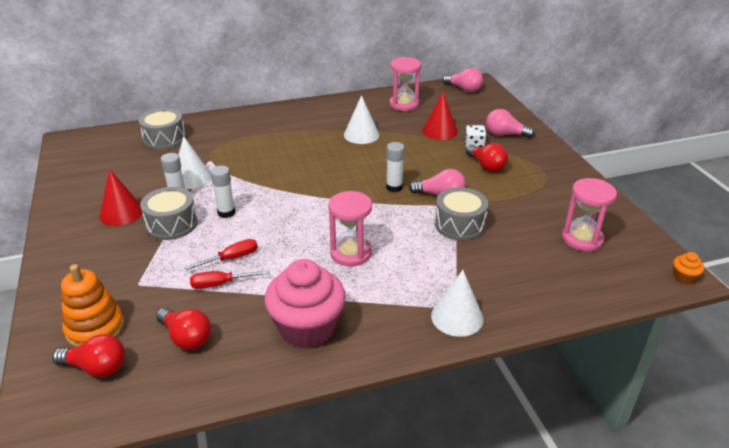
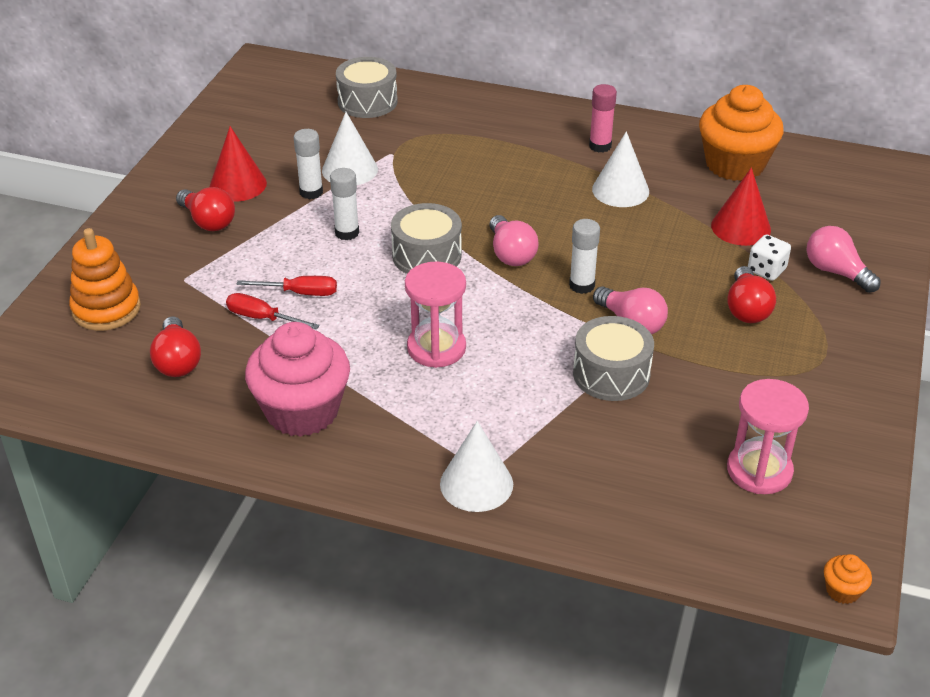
camera: 35 degrees right, 5 degrees up
red light bulb [52,334,125,378] -> red light bulb moved to [176,187,235,231]
grey drum [140,187,198,240] -> grey drum moved to [391,203,462,274]
pink hourglass [390,57,421,111] -> orange cupcake [699,85,784,181]
pink light bulb [443,68,483,92] -> pink light bulb moved to [489,215,539,266]
none -> pink glue stick [589,84,617,153]

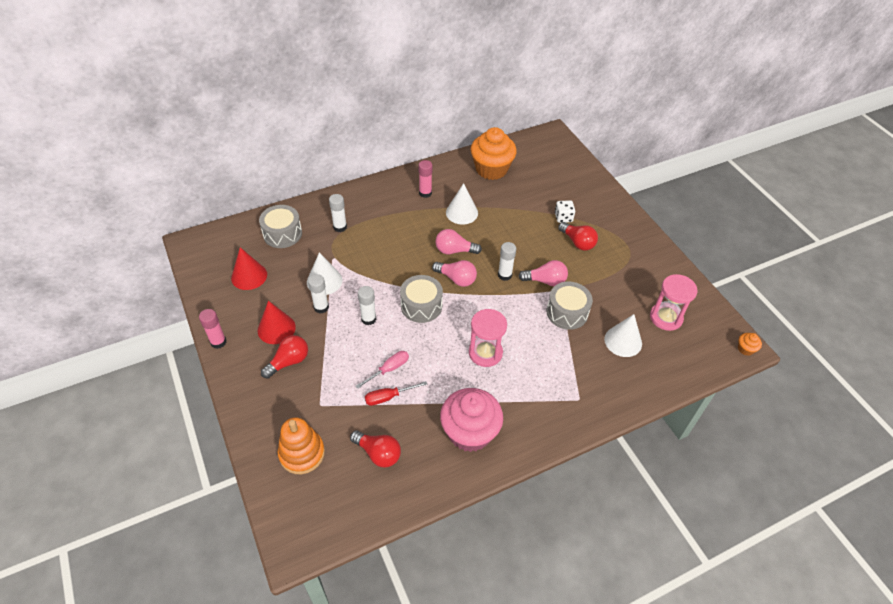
camera: 45 degrees left, 10 degrees up
red light bulb [176,187,235,231] -> red light bulb turned 45 degrees counterclockwise [261,335,308,379]
red screwdriver [237,276,337,296] -> pink screwdriver [356,351,409,389]
white cone [440,421,513,512] -> white cone moved to [604,314,642,357]
red cone [711,168,771,246] -> red cone moved to [231,247,267,290]
pink light bulb [807,226,881,293] -> pink light bulb moved to [435,229,482,254]
none -> pink glue stick [199,309,226,349]
none -> white glue stick [329,194,347,232]

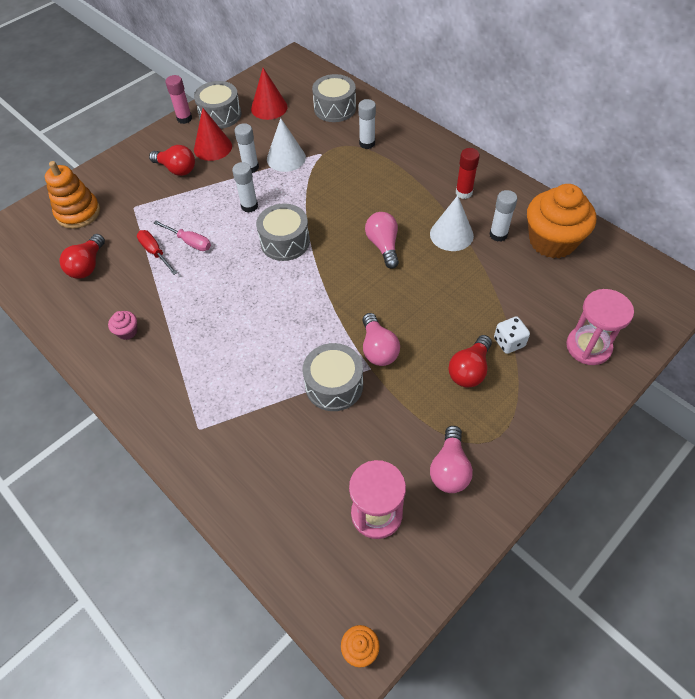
camera: 75 degrees right, 5 degrees up
pink glue stick [419,160,432,198] -> red glue stick [456,148,480,199]
pink light bulb [432,260,477,287] -> pink light bulb moved to [430,426,473,493]
pink cupcake [440,388,503,452] -> pink cupcake [108,311,137,340], size x0.40
pink hourglass [469,309,507,367] -> pink hourglass moved to [566,289,634,365]
white glue stick [498,242,516,281] -> white glue stick moved to [490,190,517,242]
white cone [604,314,642,357] -> none
none -> grey drum [194,81,241,129]

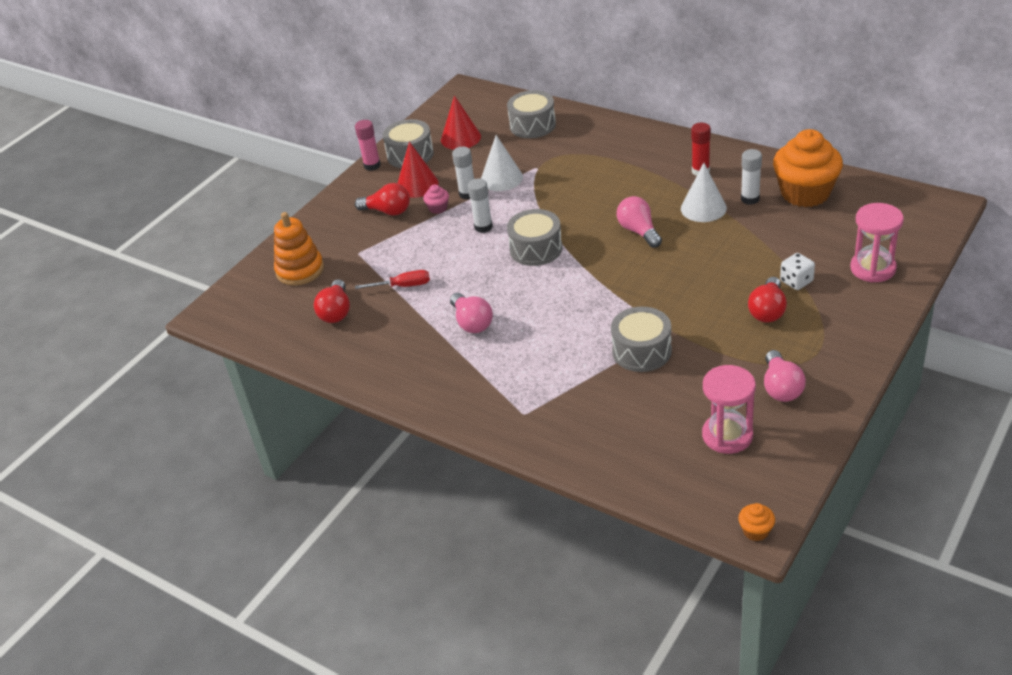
camera: 10 degrees left, 15 degrees down
pink cupcake [108,311,137,340] -> pink cupcake moved to [423,184,449,214]
red screwdriver [137,230,177,275] -> red screwdriver turned 135 degrees clockwise [355,270,430,289]
pink screwdriver [154,221,211,251] -> none
white glue stick [358,99,376,149] -> none
pink light bulb [362,313,400,366] -> pink light bulb moved to [450,293,493,333]

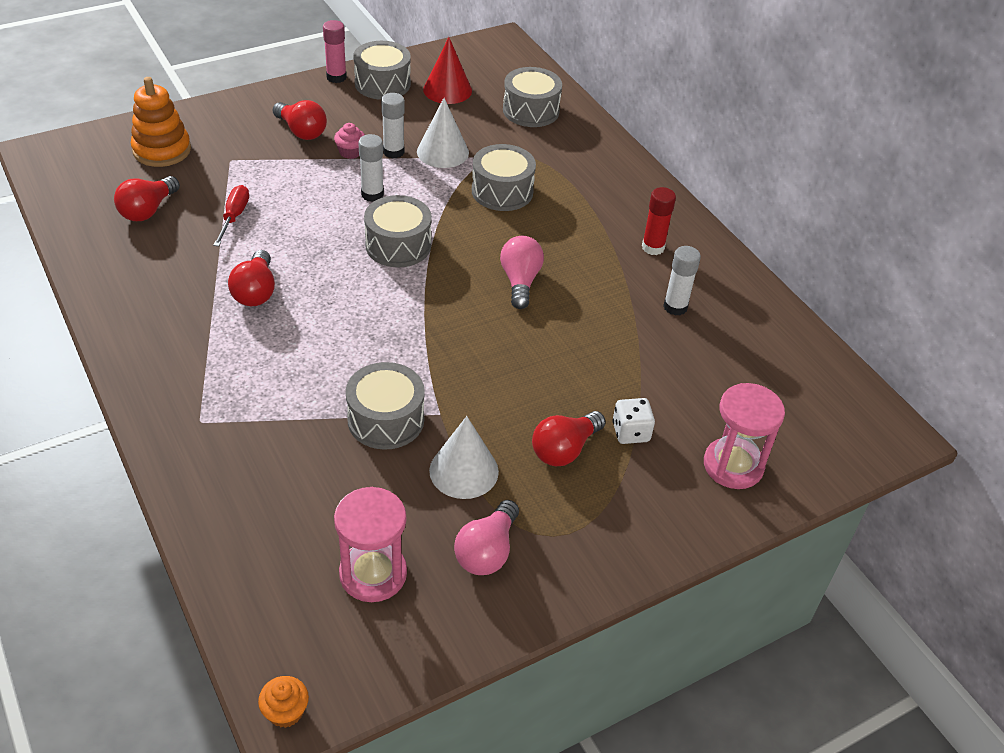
camera: 20 degrees right, 5 degrees up
red screwdriver [355,270,430,289] -> red screwdriver turned 105 degrees counterclockwise [213,185,249,246]
red cone [397,141,439,198] -> none
pink light bulb [450,293,493,333] -> red light bulb [228,250,275,306]
white cone [681,163,727,222] -> white cone moved to [429,416,499,499]
orange cupcake [773,129,843,207] -> none
none -> grey drum [472,144,536,211]

